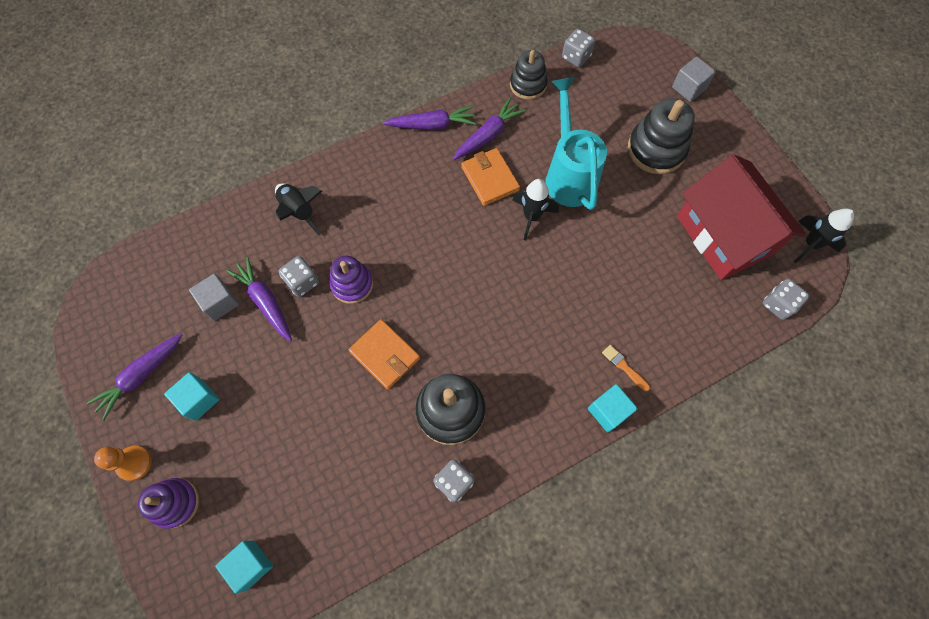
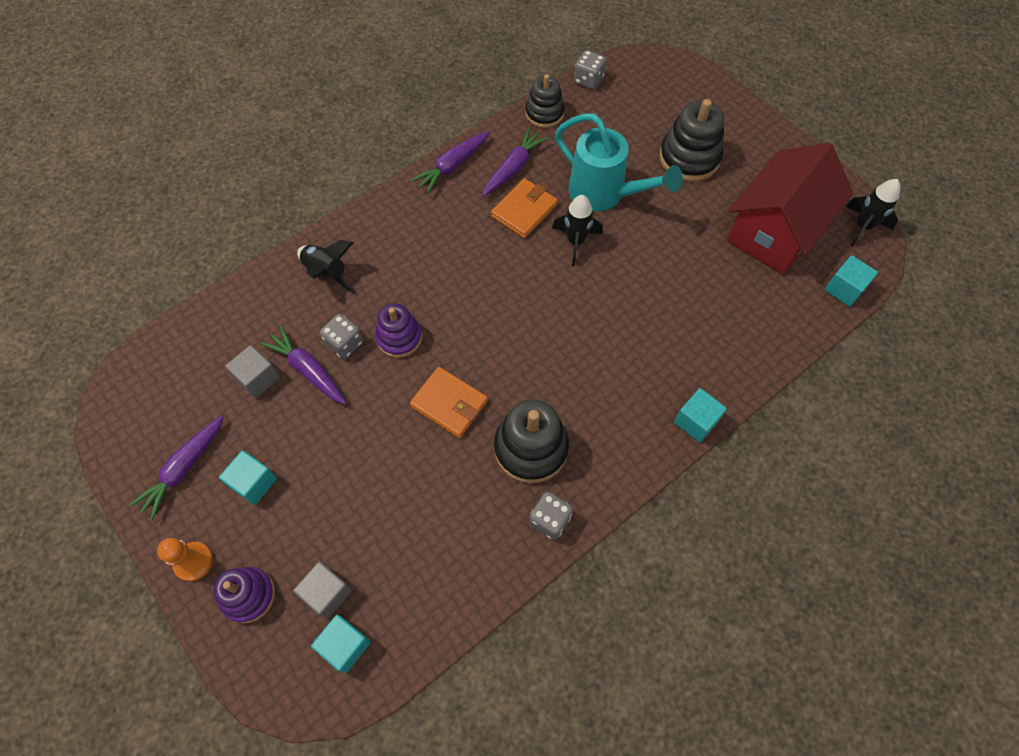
camera: 10 degrees left, 5 degrees down
purple carrot [383,106,476,130] -> purple carrot turned 150 degrees clockwise [411,131,490,194]
orange wallet [461,148,520,206] -> orange wallet turned 75 degrees clockwise [491,178,558,238]
turquoise watering can [545,77,607,210] -> turquoise watering can turned 150 degrees clockwise [555,113,683,211]
orange brush [602,345,650,391] -> none
grey cube [672,57,716,102] -> grey cube moved to [293,561,352,619]
red house [677,154,806,280] -> red house turned 75 degrees clockwise [727,143,853,275]
grey dice [763,279,810,320] -> turquoise cube [824,255,878,307]

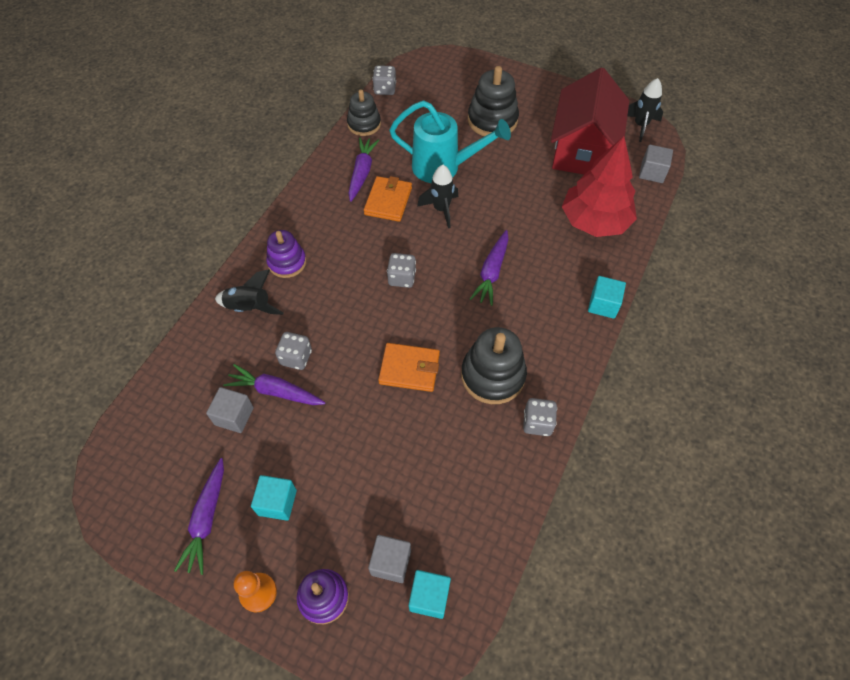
camera: 25 degrees left, 5 degrees down
purple stacking toy [375,303,422,358] -> purple stacking toy moved to [266,230,306,278]
purple carrot [411,131,490,194] -> purple carrot moved to [470,230,509,306]
turquoise cube [824,255,878,307] -> grey cube [639,145,673,183]
none -> grey dice [387,253,416,288]
none -> red tree [562,136,637,237]

